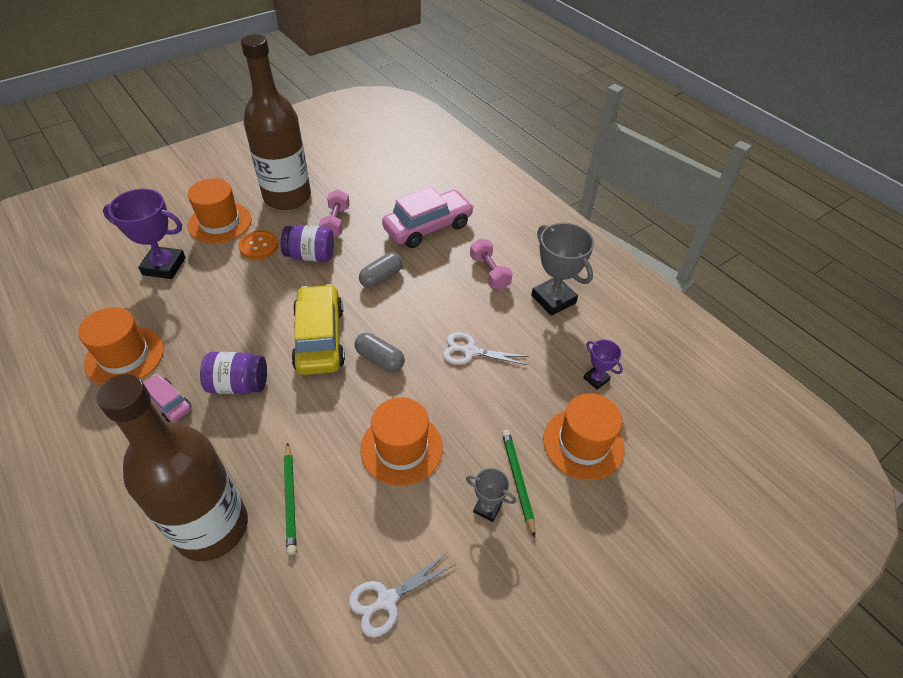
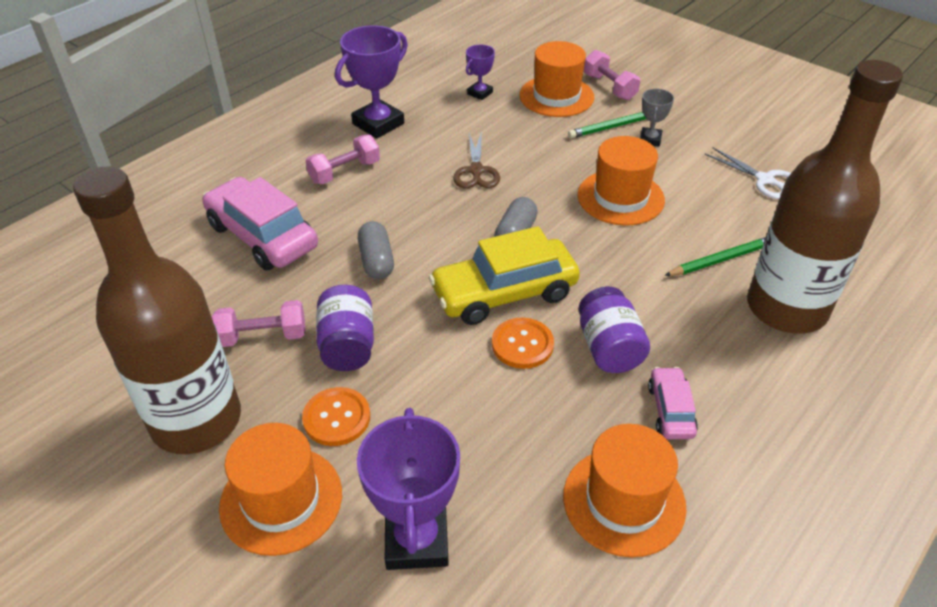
camera: 100 degrees left, 5 degrees down
pink car [143,374,191,422] -> pink car turned 150 degrees clockwise [648,367,698,439]
grey capsule [359,252,403,288] -> grey capsule turned 45 degrees clockwise [358,221,394,279]
white scissors [443,332,528,365] -> brown scissors [453,130,500,188]
grey trophy [531,223,594,316] -> purple trophy [335,25,408,139]
none -> orange button [492,318,554,369]
none -> pink dumbbell [584,50,640,100]

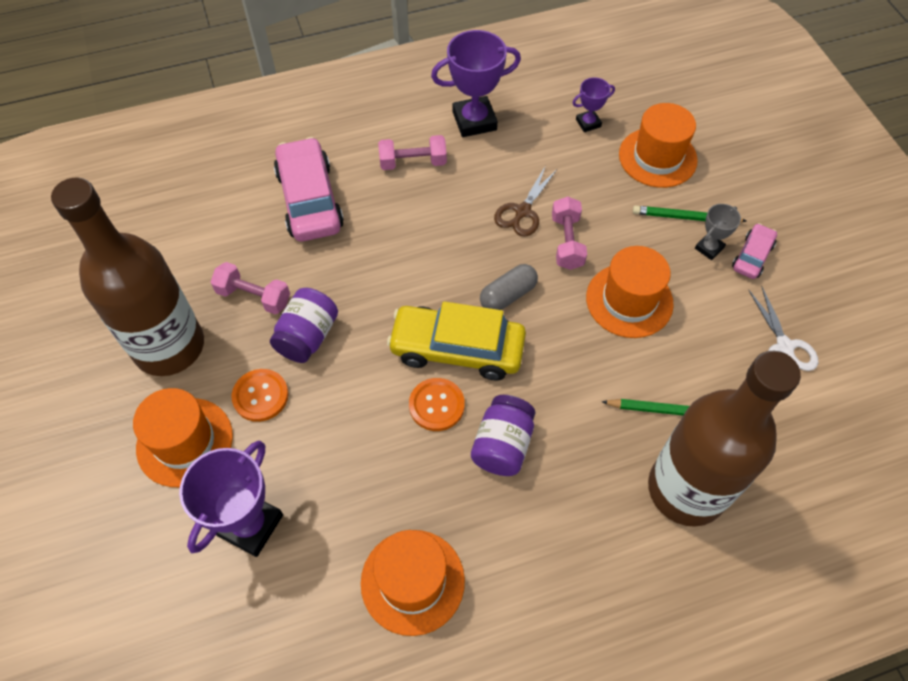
camera: 30 degrees right, 15 degrees up
grey capsule [358,221,394,279] -> none
pink dumbbell [584,50,640,100] -> pink dumbbell moved to [552,197,587,270]
pink car [648,367,698,439] -> pink car moved to [732,223,777,279]

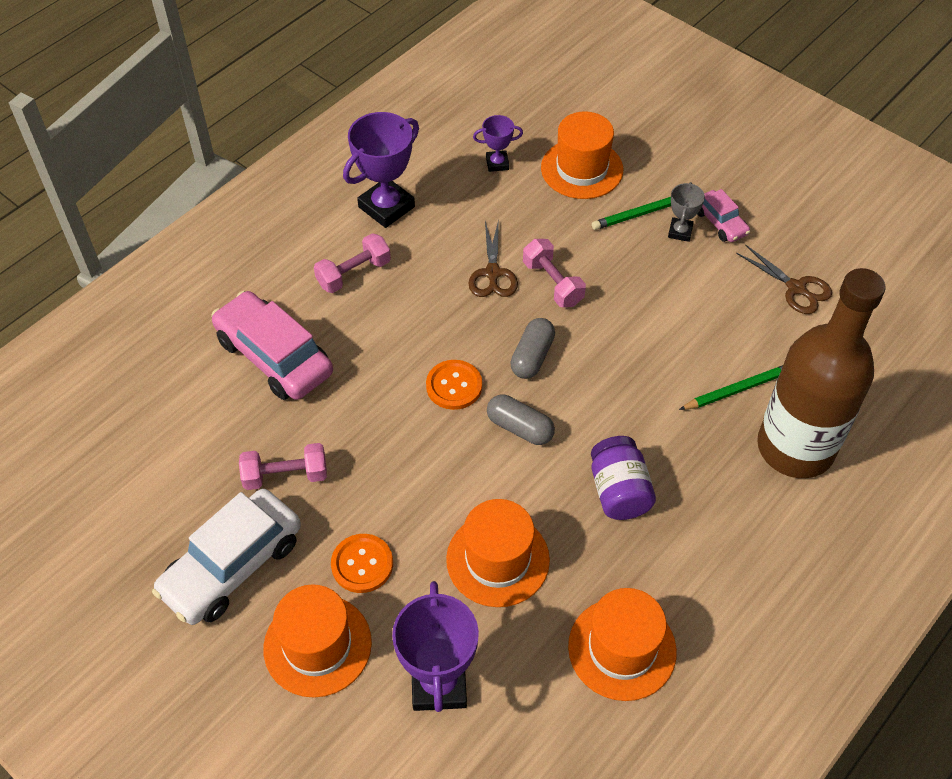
camera: 30 degrees left, 5 degrees down
brown bottle [51,177,204,376] -> white car [152,489,301,625]
purple jar [270,288,338,363] -> none
yellow car [387,301,526,381] -> grey capsule [487,395,555,445]
orange button [409,378,465,431] -> orange button moved to [426,360,482,410]
purple trophy [572,77,615,132] -> purple trophy turned 45 degrees clockwise [473,115,523,172]
orange hat [586,246,674,338] -> orange hat moved to [446,499,550,607]
pink car [732,223,777,279] -> pink car turned 150 degrees clockwise [698,189,750,242]
white scissors [749,286,818,371] -> brown scissors [736,244,832,314]

